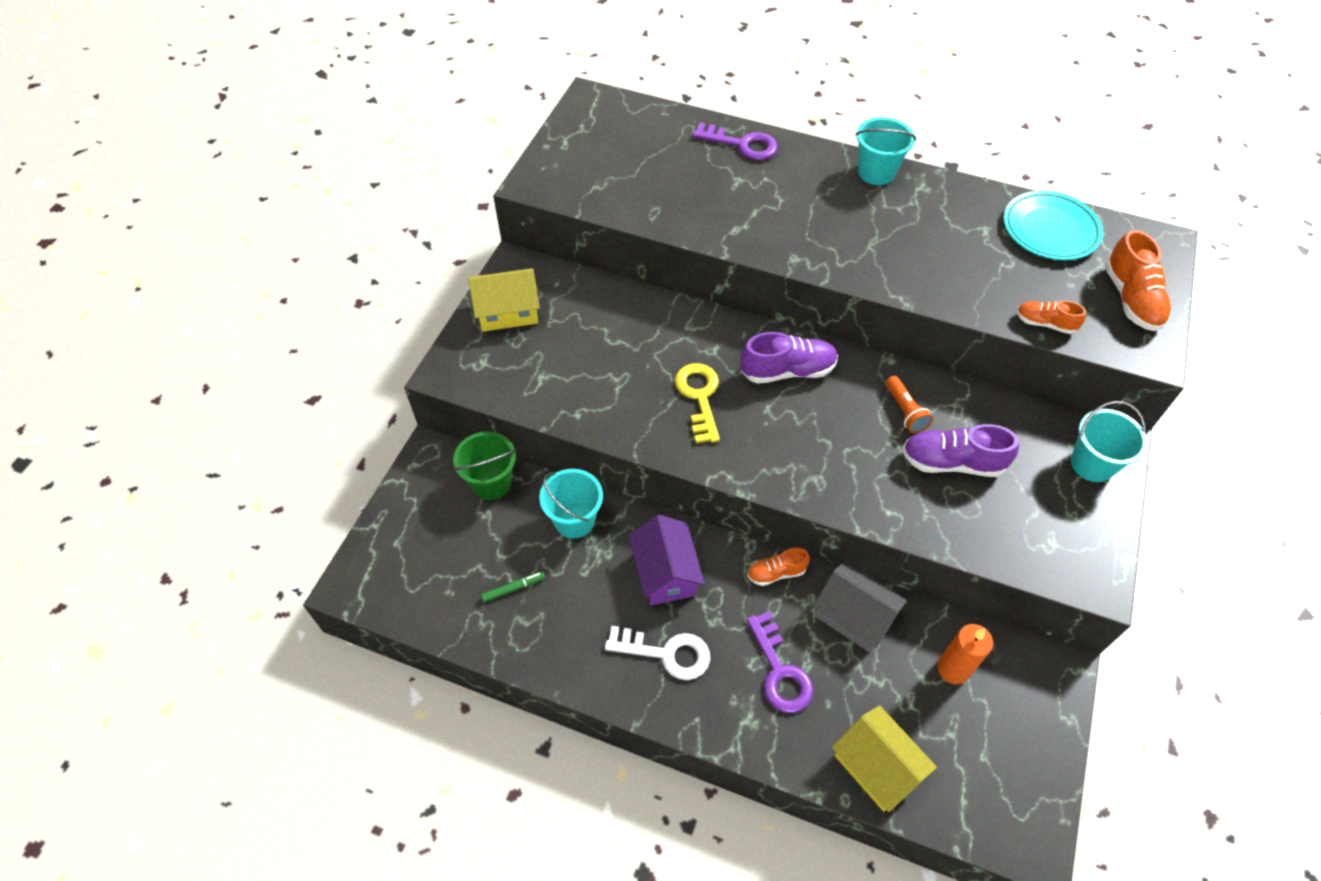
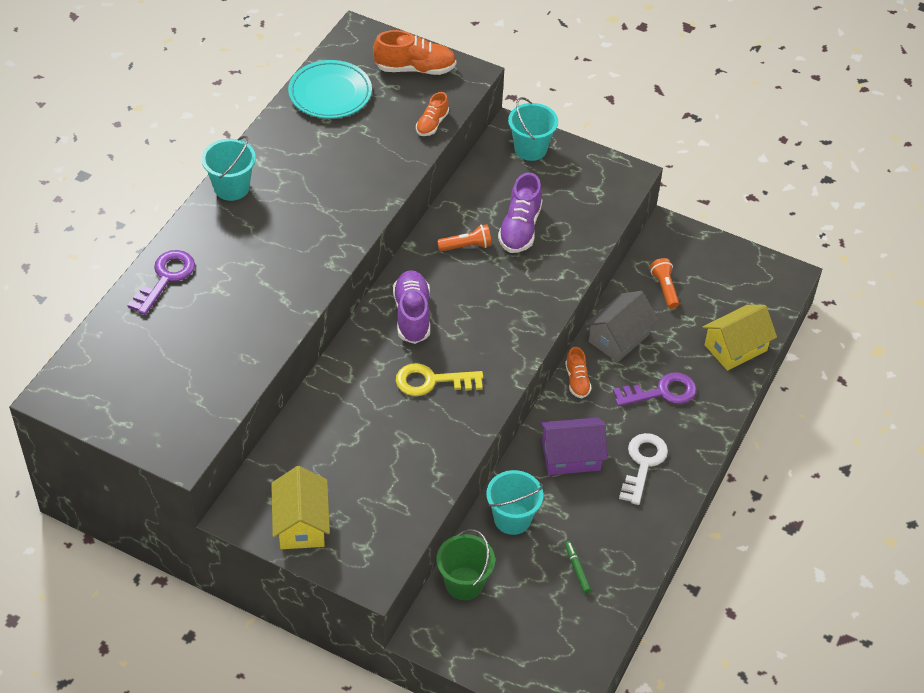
camera: 85 degrees left, 5 degrees down
orange candle [937,624,993,684] -> orange flashlight [650,258,679,309]

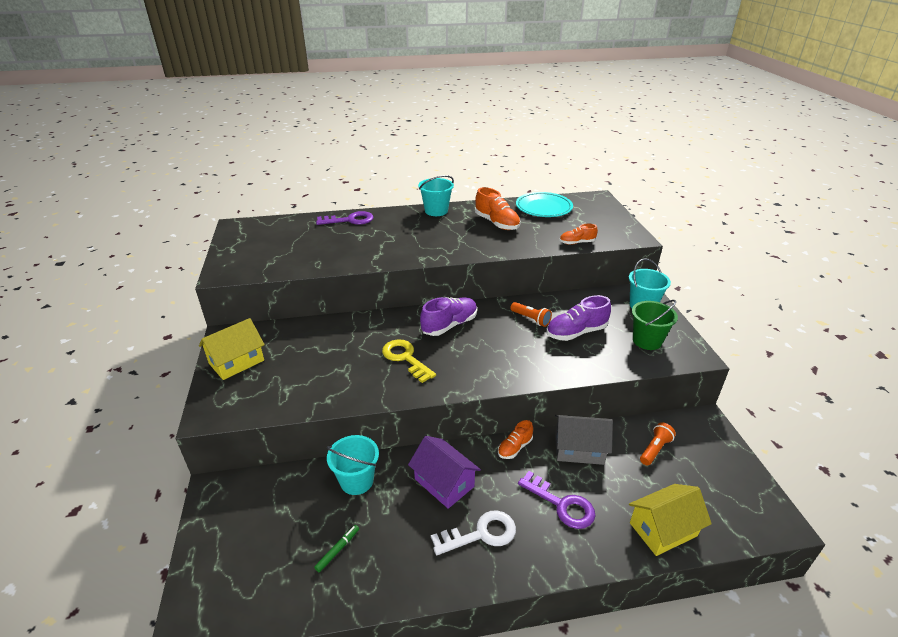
camera: 55 degrees right, 15 degrees down
orange shoe [373,30,456,75] -> orange shoe moved to [475,187,521,230]
green bucket [436,529,495,600] -> green bucket moved to [632,300,678,350]
yellow house [703,305,777,371] -> yellow house turned 45 degrees counterclockwise [629,484,712,556]

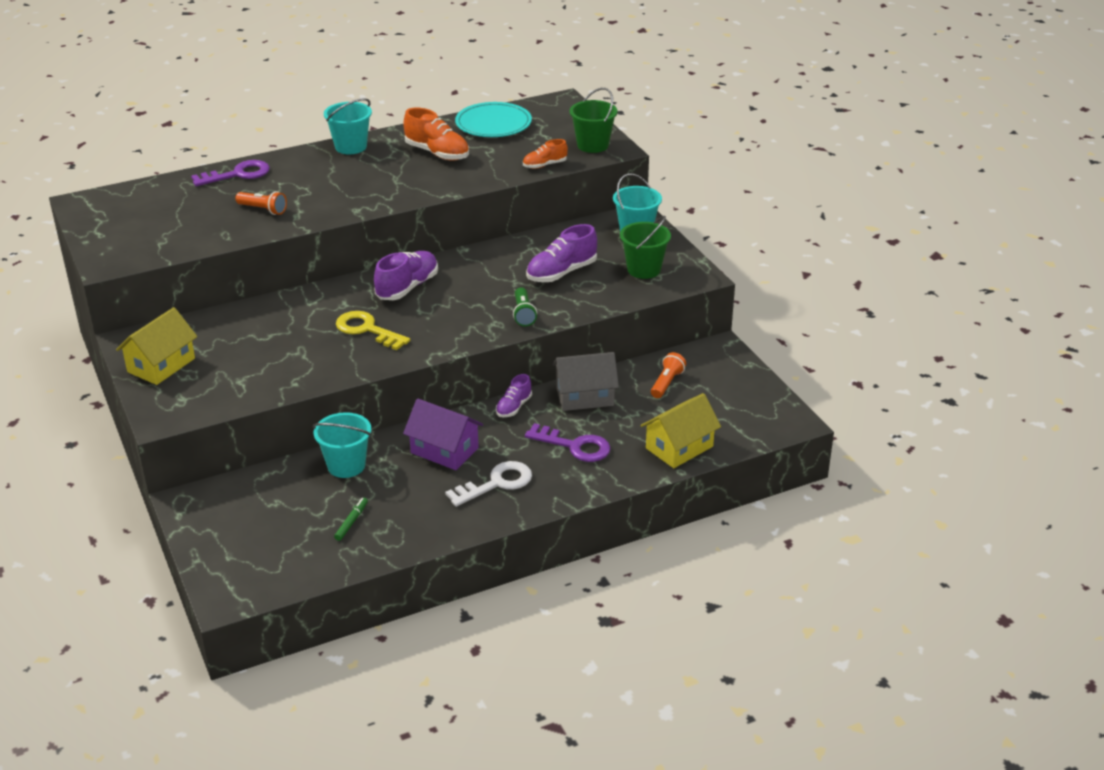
camera: 15 degrees left, 0 degrees up
orange shoe [498,420,533,459] -> purple shoe [496,374,532,417]
orange flashlight [510,302,552,327] -> orange flashlight moved to [235,191,287,215]
none -> green flashlight [513,287,537,327]
none -> green bucket [570,88,617,153]

